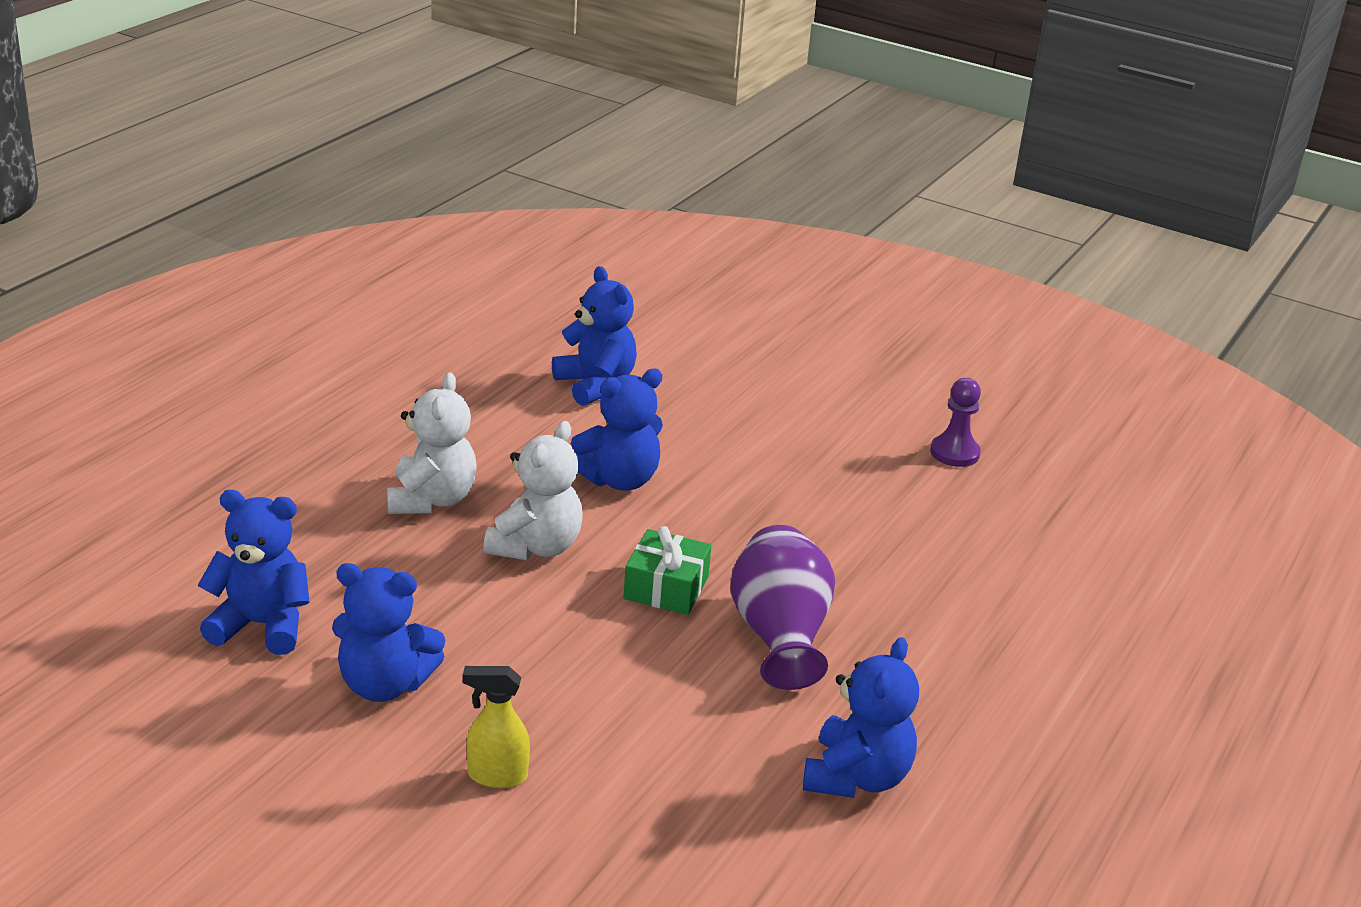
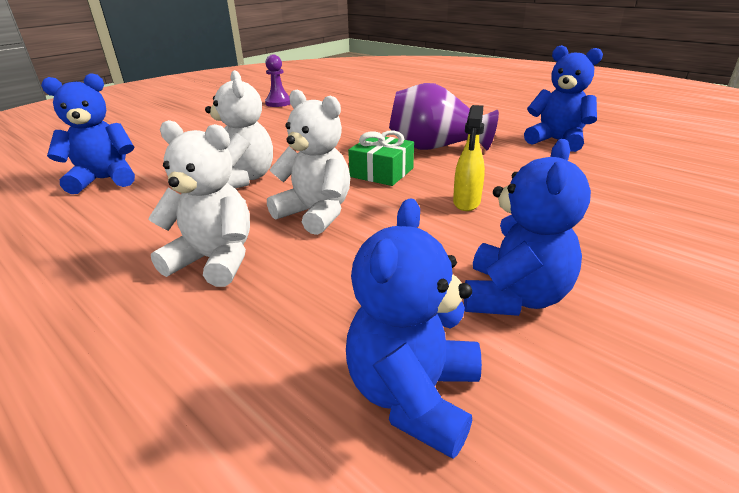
camera: 75 degrees left, 0 degrees up
yellow spray bottle [463,666,530,788] -> yellow spray bottle moved to [453,105,485,211]
blue teddy bear [571,368,663,491] -> white teddy bear [205,70,273,189]

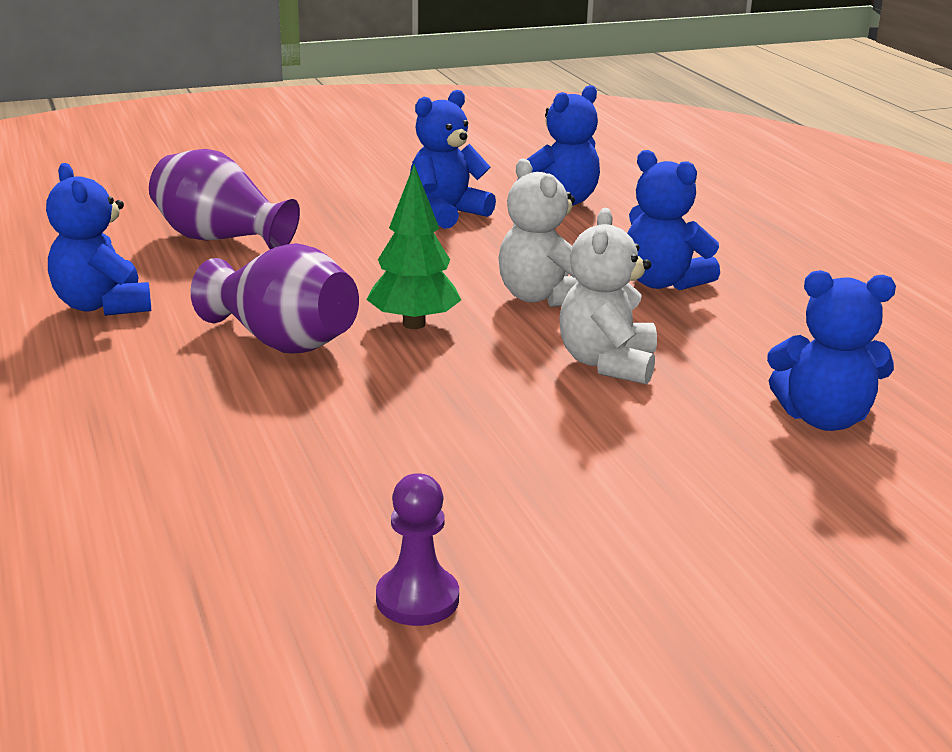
camera: 155 degrees left, 5 degrees down
white teddy bear [148,120,250,287] -> blue teddy bear [627,150,720,290]
green gift [348,131,414,186] -> green tree [367,164,461,329]
yellow spray bottle [453,105,485,211] -> none
none -> purple vase [149,149,300,249]

